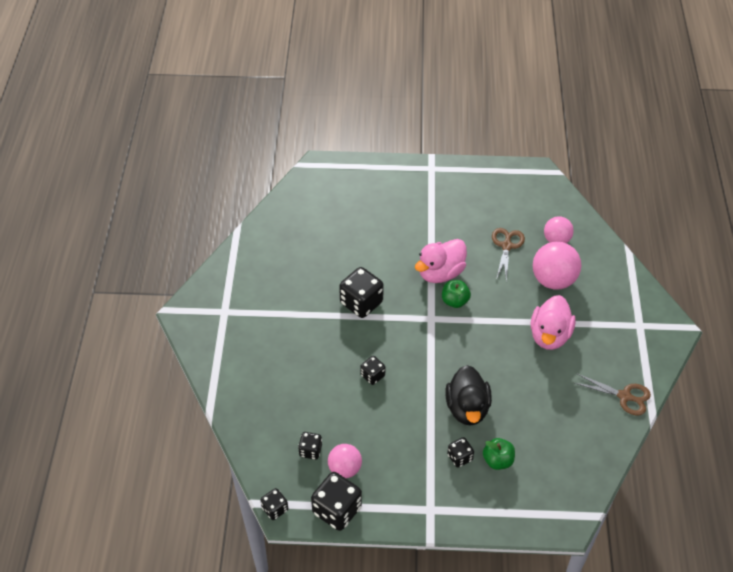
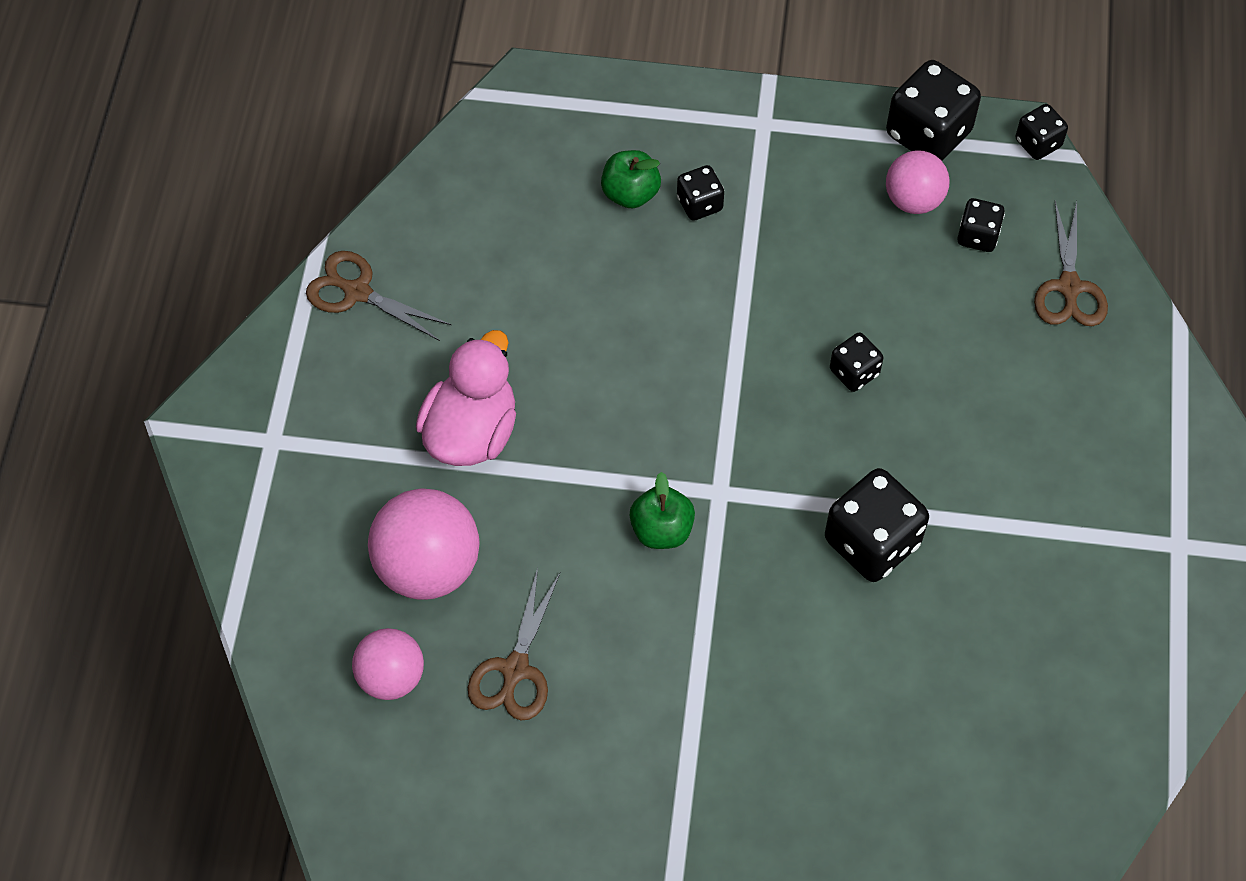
camera: 175 degrees left, 10 degrees up
pink duck [415,239,467,283] -> none
black duck [445,365,492,426] -> none
none -> brown scissors [1034,201,1108,326]

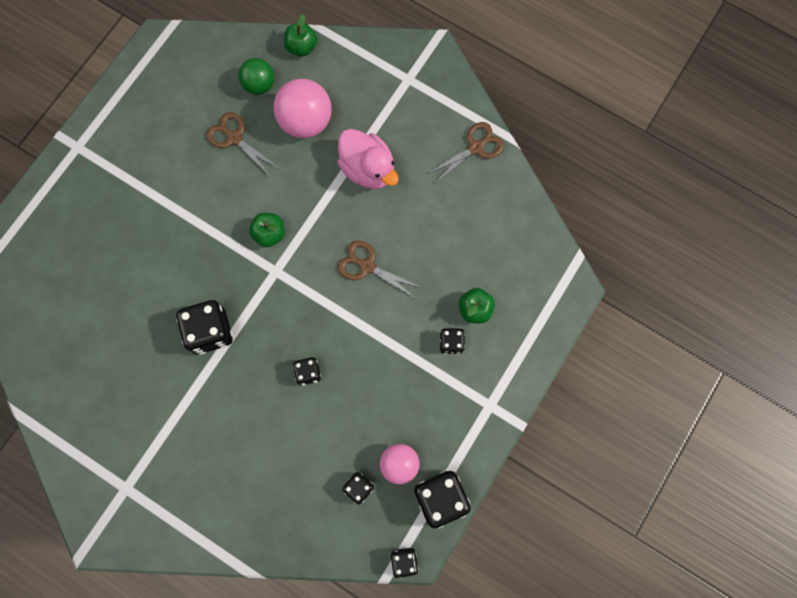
camera: 115 degrees right, 15 degrees up
pink ball [352,628,424,700] -> green ball [238,58,275,95]
brown scissors [1034,201,1108,326] -> brown scissors moved to [338,240,422,298]
none -> green apple [284,14,317,56]

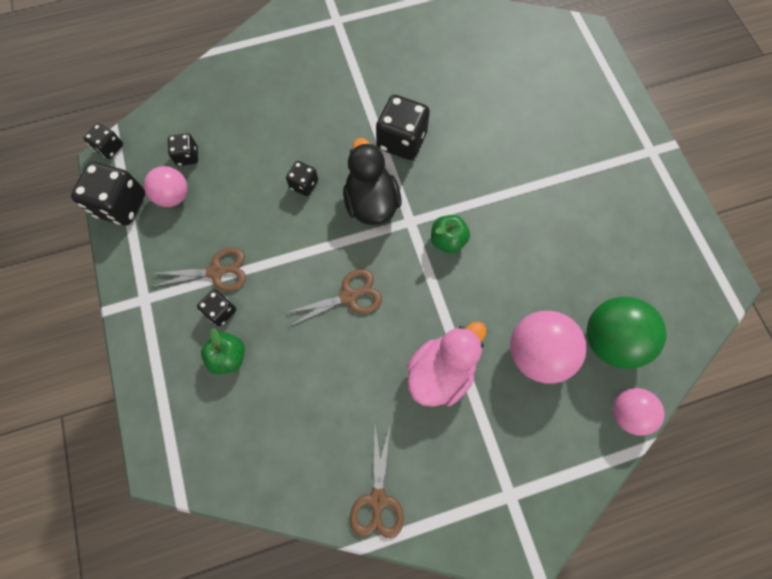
camera: 130 degrees right, 5 degrees down
brown scissors [207,112,280,177] -> brown scissors moved to [149,247,246,291]
green ball [238,58,275,95] -> green ball [587,297,666,369], size x1.59
green apple [284,14,317,56] -> pink ball [613,388,665,436]
pink duck [337,129,399,189] -> pink duck turned 135 degrees clockwise [407,321,486,407]
none -> black duck [343,138,401,225]

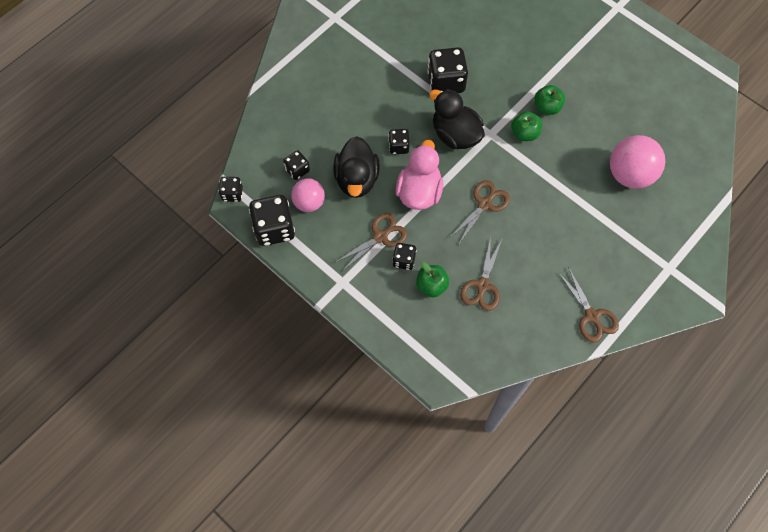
camera: 30 degrees left, 5 degrees down
pink duck [407,321,486,407] -> pink duck moved to [396,140,443,210]
green ball [587,297,666,369] -> none
pink ball [613,388,665,436] -> none
none -> black duck [333,136,380,198]
none -> brown scissors [460,237,502,311]
none -> green apple [535,85,565,115]

